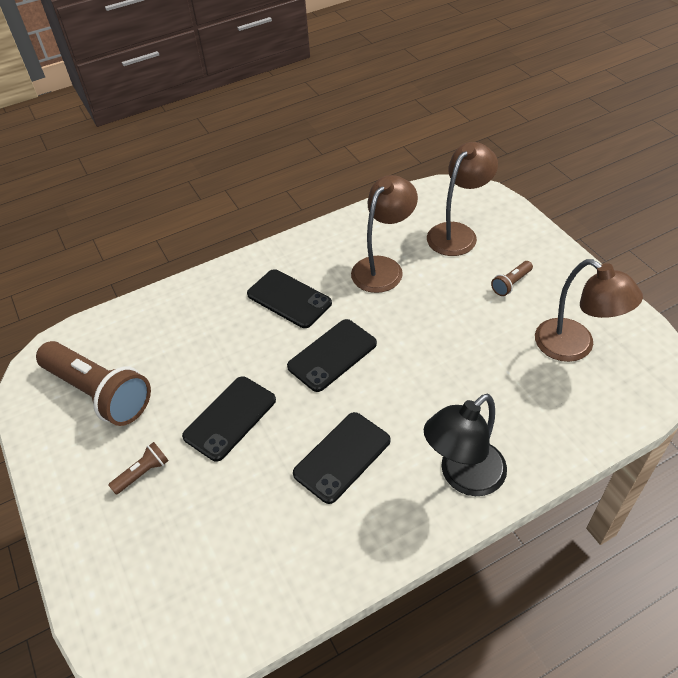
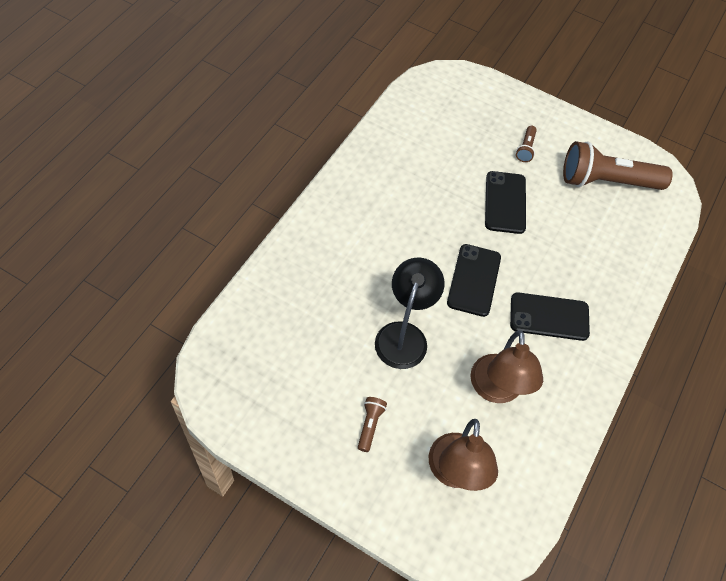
camera: 140 degrees right, 10 degrees up
black phone [293,412,390,504] -> none
black lamp [424,394,507,496] -> black lamp moved to [375,258,445,369]
brown lamp [535,259,643,362] -> none

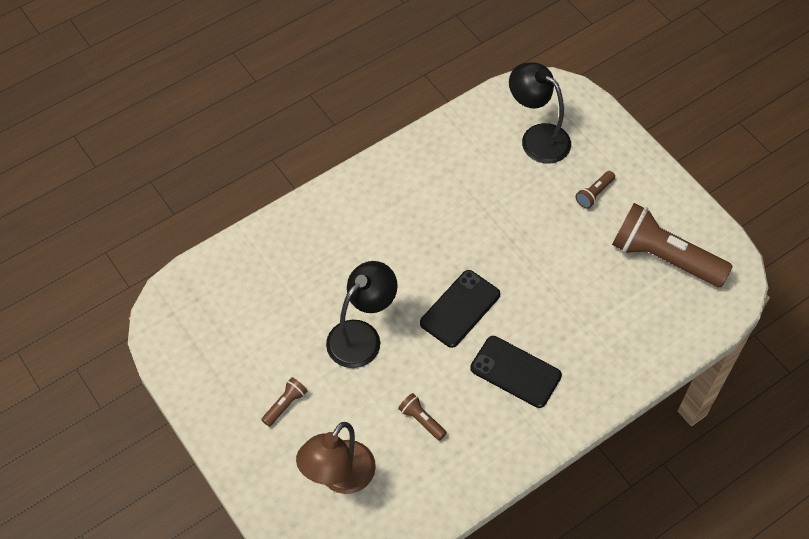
camera: 30 degrees right, 0 degrees up
brown lamp [470,330,543,403] -> brown flashlight [398,393,447,441]
black phone [485,171,526,234] -> none
none -> black lamp [509,62,571,164]

